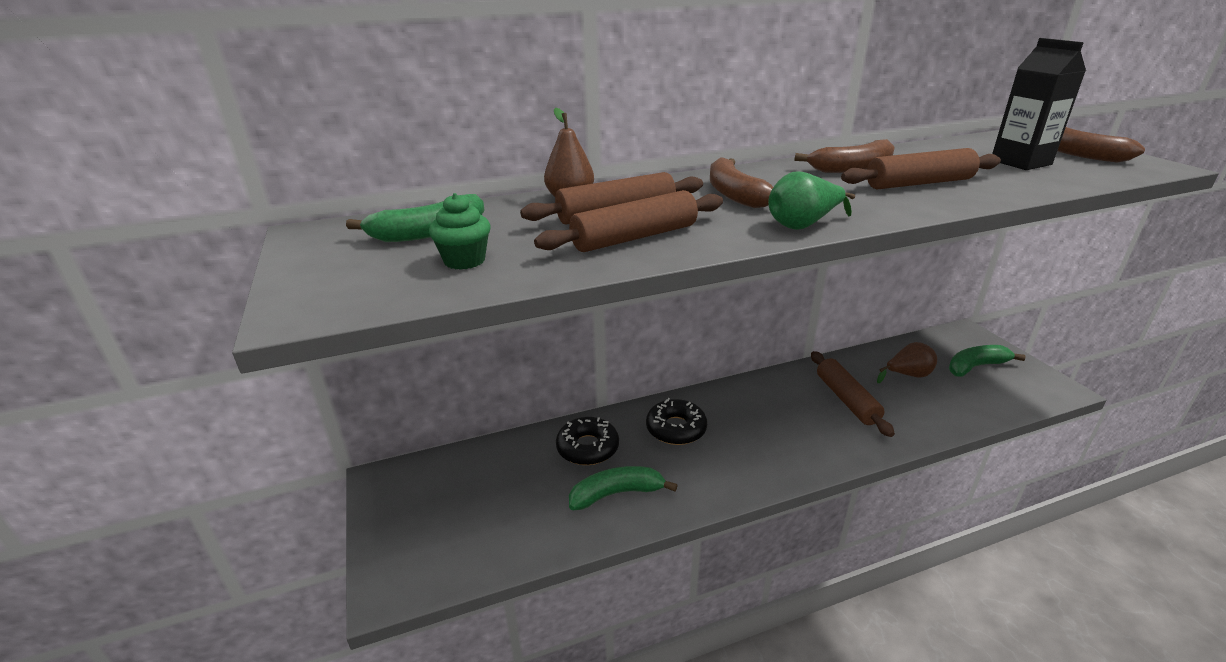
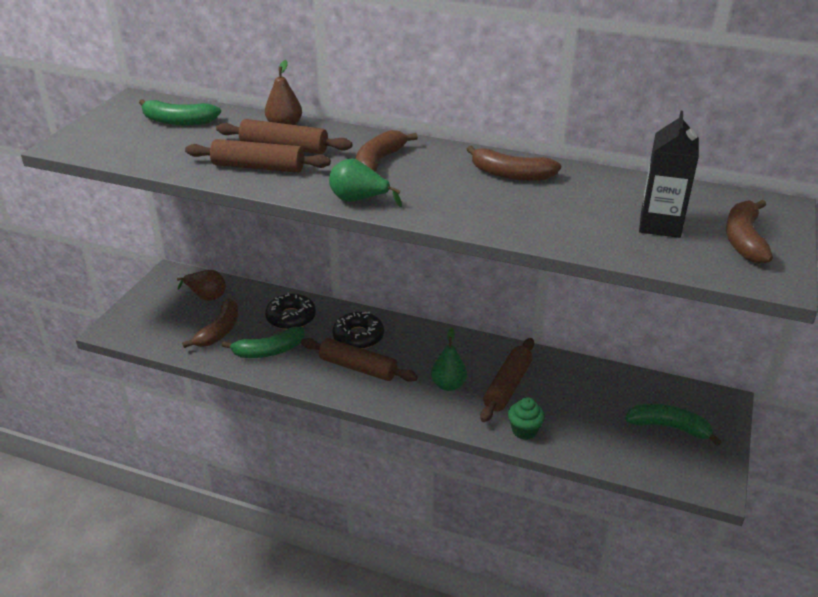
camera: 40 degrees right, 5 degrees up
green cupcake [429,193,490,270] -> green cupcake moved to [508,397,545,440]
green banana [569,466,678,510] -> green banana turned 135 degrees clockwise [222,327,305,358]
brown rolling pin [841,148,1001,189] -> brown rolling pin moved to [301,338,418,382]
brown pear [877,342,937,383] -> brown pear moved to [177,270,226,301]
none -> brown banana [182,299,238,348]
none -> green pear [431,327,467,391]

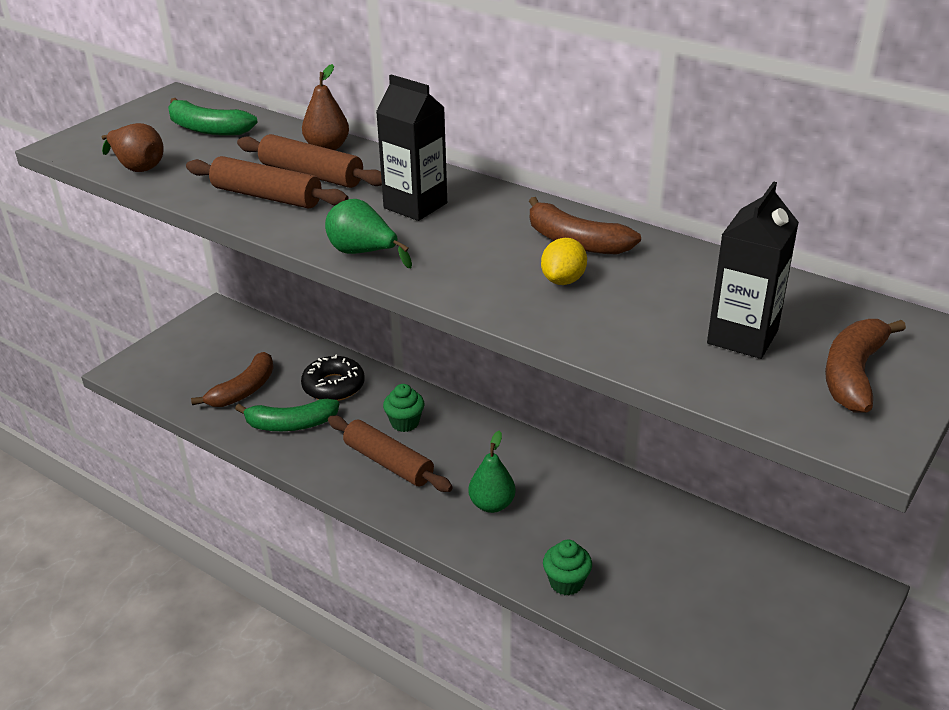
camera: 15 degrees right, 0 degrees up
brown pear [177,270,226,301] -> brown pear moved to [102,123,164,172]
black donut [332,312,384,349] -> green cupcake [383,384,424,432]
brown banana [356,130,418,172] -> black carton [376,74,447,221]
brown rolling pin [480,338,534,422] -> none
green banana [625,404,721,446] -> none
none -> yellow lemon [541,238,587,285]

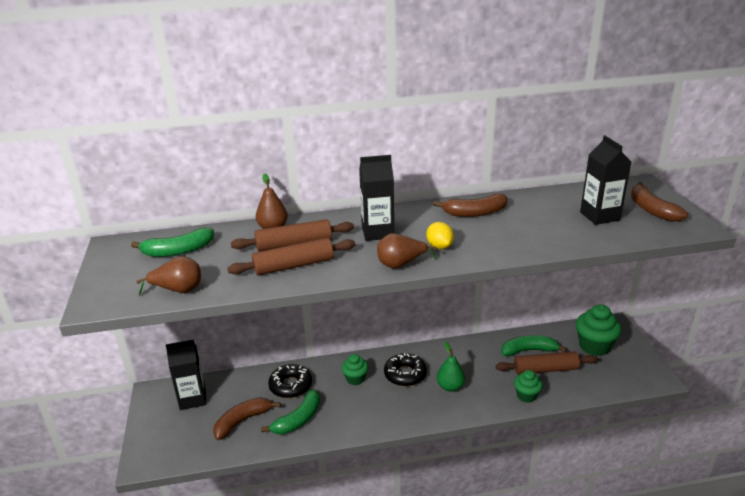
camera: 45 degrees left, 5 degrees down
brown banana [191,352,274,407] -> brown banana turned 120 degrees counterclockwise [213,397,281,440]
green pear [325,199,412,268] -> brown pear [377,233,436,269]
brown rolling pin [328,415,453,492] -> brown rolling pin moved to [495,352,598,374]
yellow lemon [541,238,587,285] -> yellow lemon moved to [426,222,454,249]
none -> black carton [166,340,206,410]
none -> black donut [384,353,427,387]
none -> green banana [501,335,567,356]
none -> green cupcake [576,304,621,356]

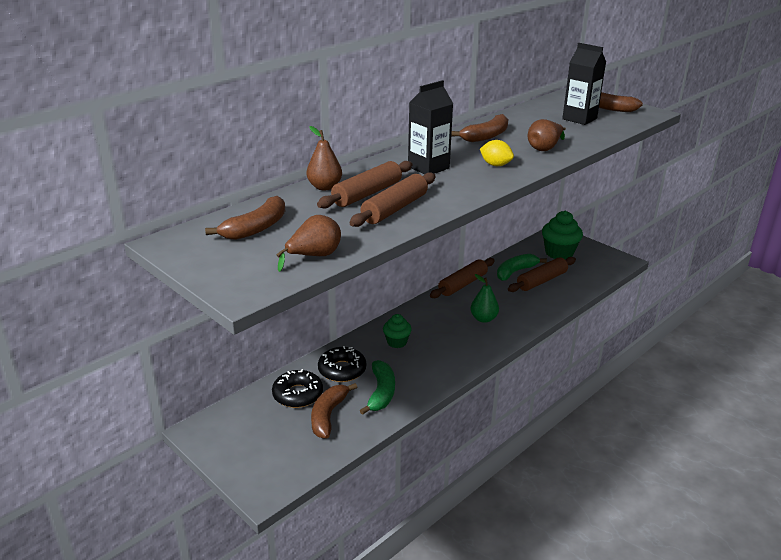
camera: 35 degrees left, 0 degrees up
green banana [131,228,214,257] -> brown banana [205,196,285,240]
black carton [166,340,206,410] -> none
brown pear [377,233,436,269] -> brown pear moved to [528,119,566,151]
black donut [384,353,427,387] -> black donut moved to [272,369,323,408]
green cupcake [514,370,542,403] -> none
none -> brown rolling pin [430,258,495,298]

